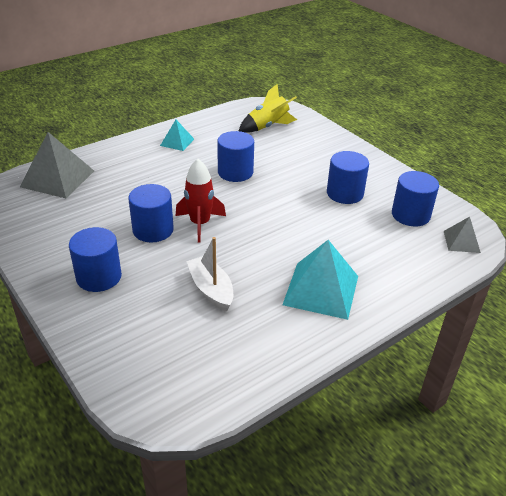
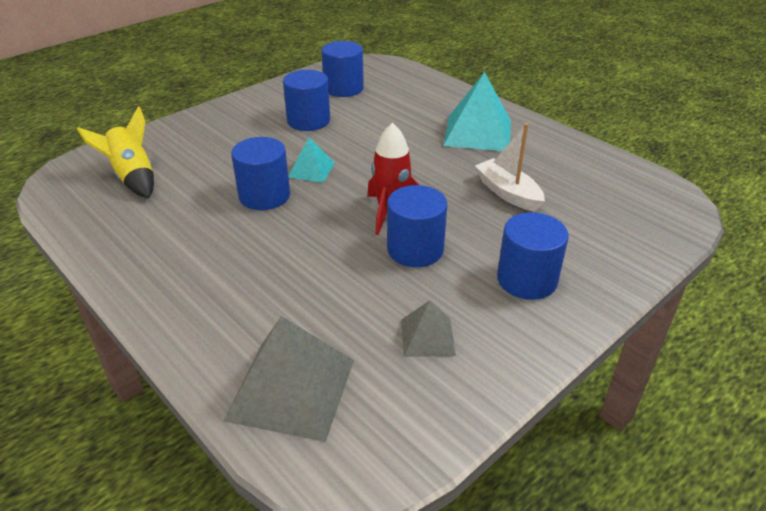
camera: 95 degrees left, 0 degrees up
turquoise pyramid [160,120,194,151] -> turquoise pyramid moved to [288,137,335,183]
white boat [186,237,233,312] -> white boat turned 90 degrees clockwise [475,123,545,212]
grey pyramid [444,217,481,253] -> grey pyramid moved to [401,300,456,357]

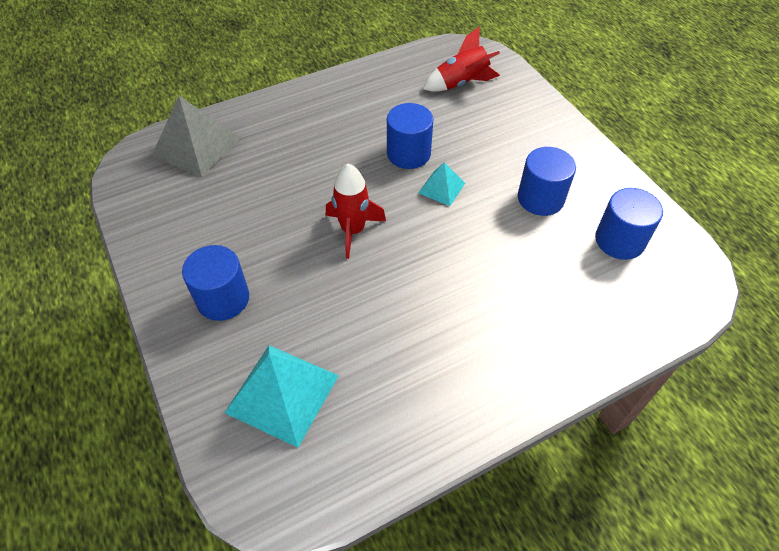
camera: 105 degrees right, 15 degrees up
yellow rocket [77,106,154,198] -> red rocket [423,27,500,92]
blue cylinder [387,185,447,267] -> none
grey pyramid [401,300,456,357] -> none
turquoise pyramid [443,72,511,151] -> turquoise pyramid moved to [225,345,339,448]
white boat [475,123,545,212] -> none

